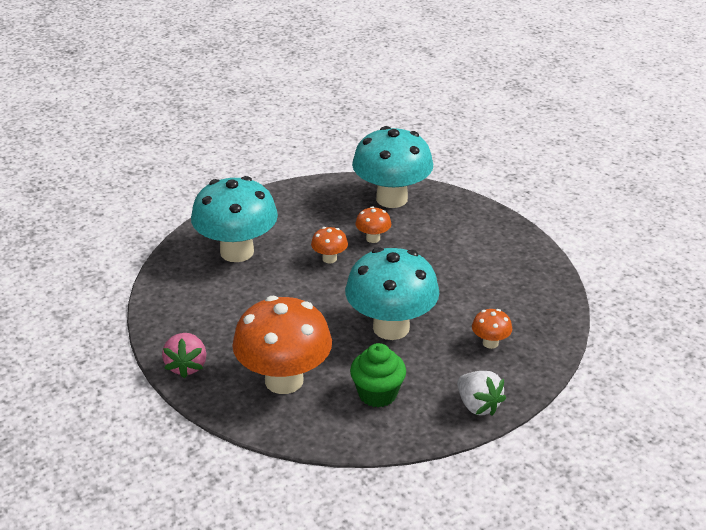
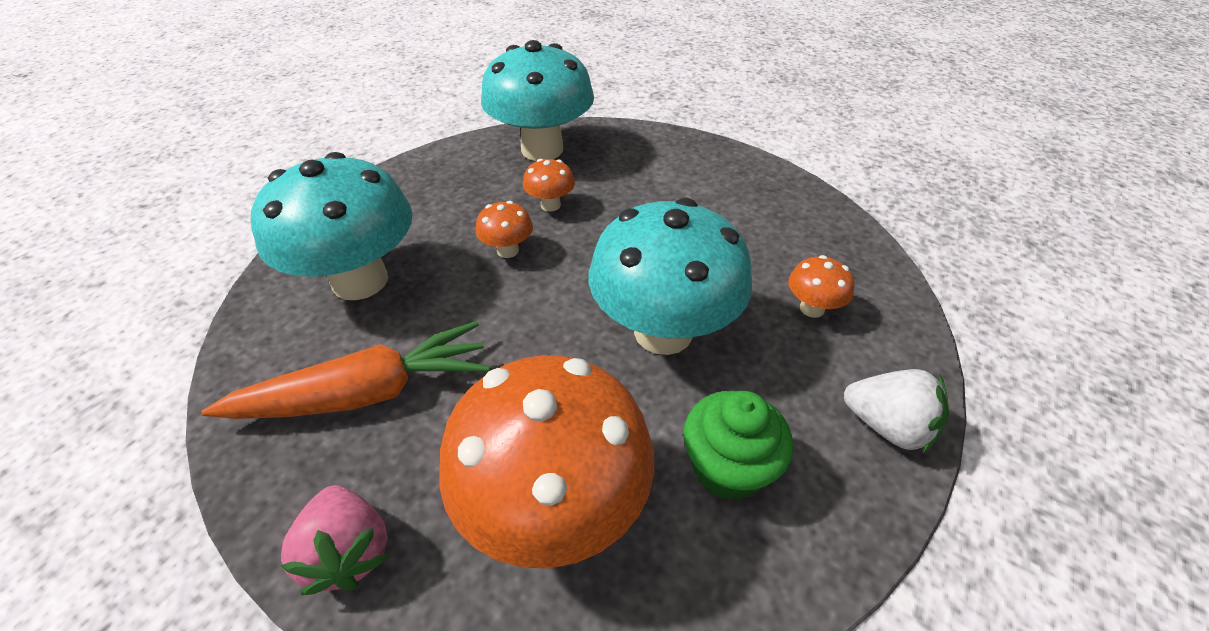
camera: 25 degrees left, 10 degrees up
none -> orange carrot [202,321,490,419]

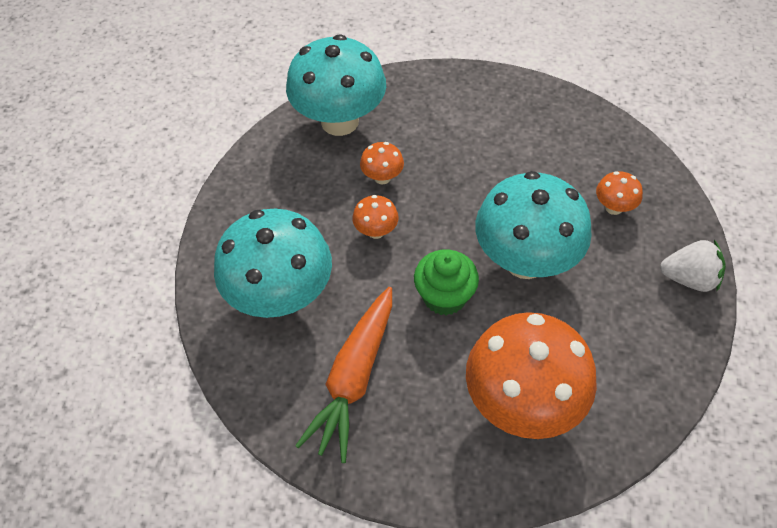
camera: 20 degrees left, 10 degrees up
orange carrot [202,321,490,419] -> orange carrot turned 150 degrees clockwise [295,287,392,463]
pink strawberry [281,485,389,595] -> none
green cupcake [683,390,793,500] -> green cupcake moved to [414,250,479,316]

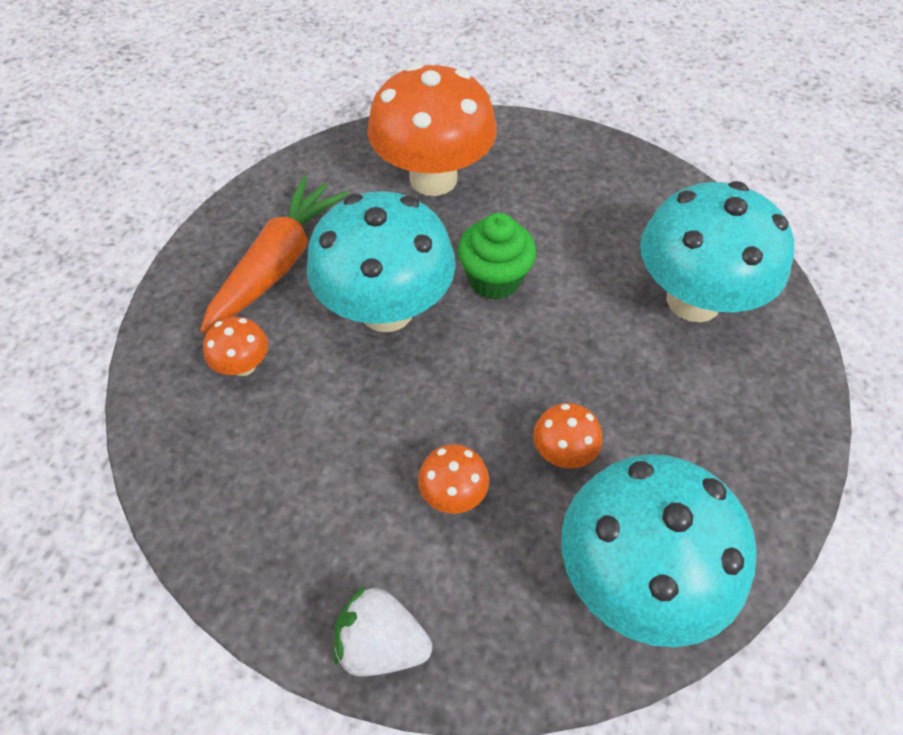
camera: 175 degrees left, 0 degrees up
orange carrot [295,287,392,463] -> orange carrot moved to [200,176,349,334]
orange mushroom [352,195,399,239] -> orange mushroom moved to [418,444,489,514]
white strawberry [660,240,726,292] -> white strawberry moved to [333,585,432,676]

